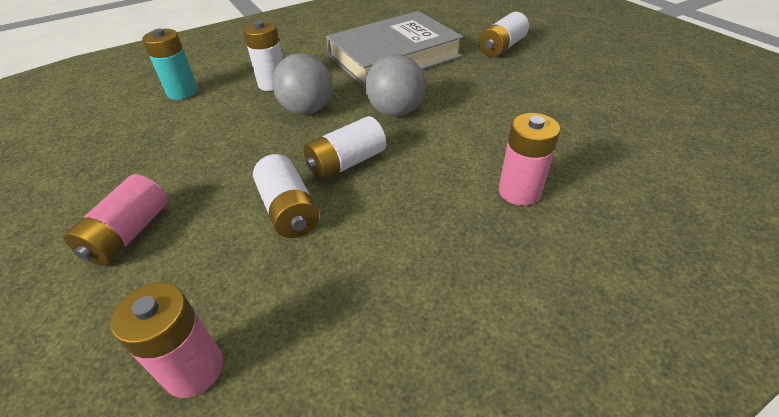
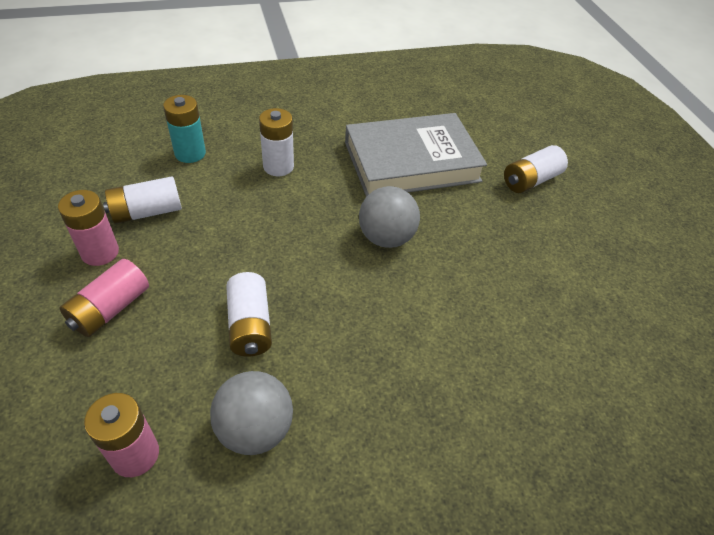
camera: 10 degrees right, 5 degrees up
grey ball [272,53,332,115] -> grey ball moved to [210,371,293,455]
white battery [303,116,386,181] -> white battery moved to [103,177,182,224]
pink battery [499,113,560,206] -> pink battery moved to [58,190,119,266]

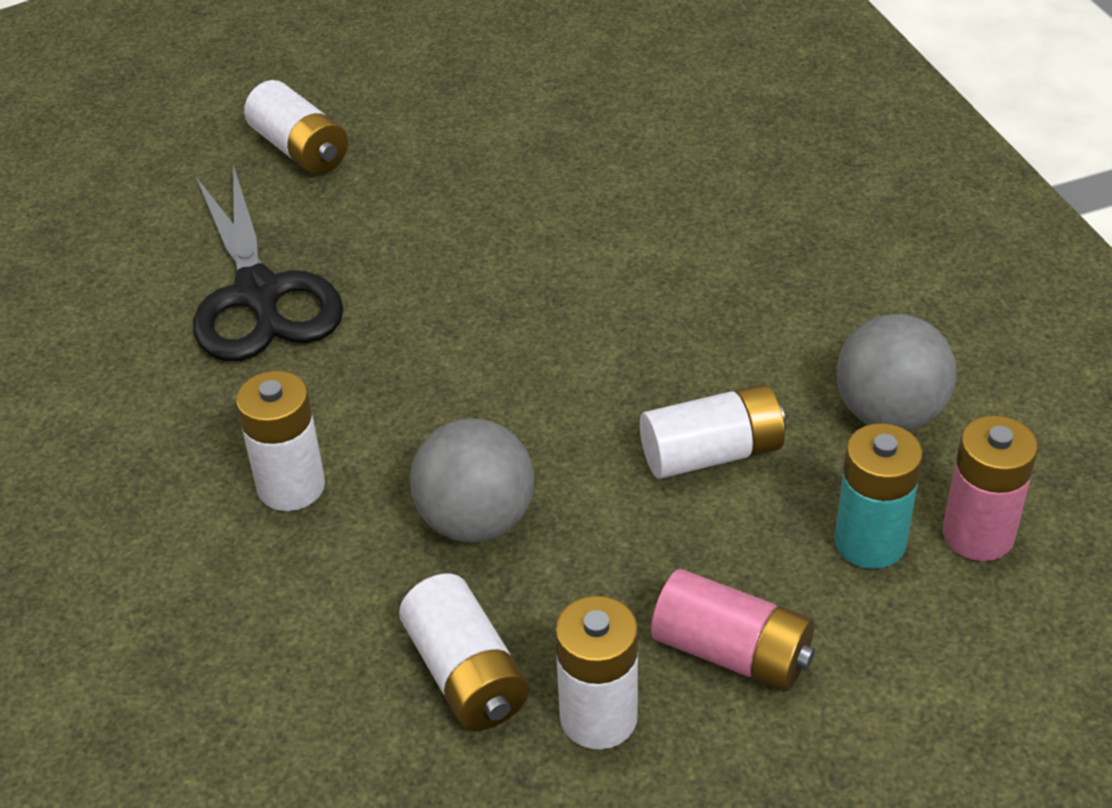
camera: 90 degrees left, 5 degrees down
pink battery [58,190,119,266] -> white battery [555,596,638,750]
turquoise battery [163,95,206,163] -> turquoise battery moved to [834,423,923,569]
grey book [345,113,487,197] -> black scissors [193,165,344,361]
grey ball [359,186,420,248] -> grey ball moved to [410,418,534,543]

